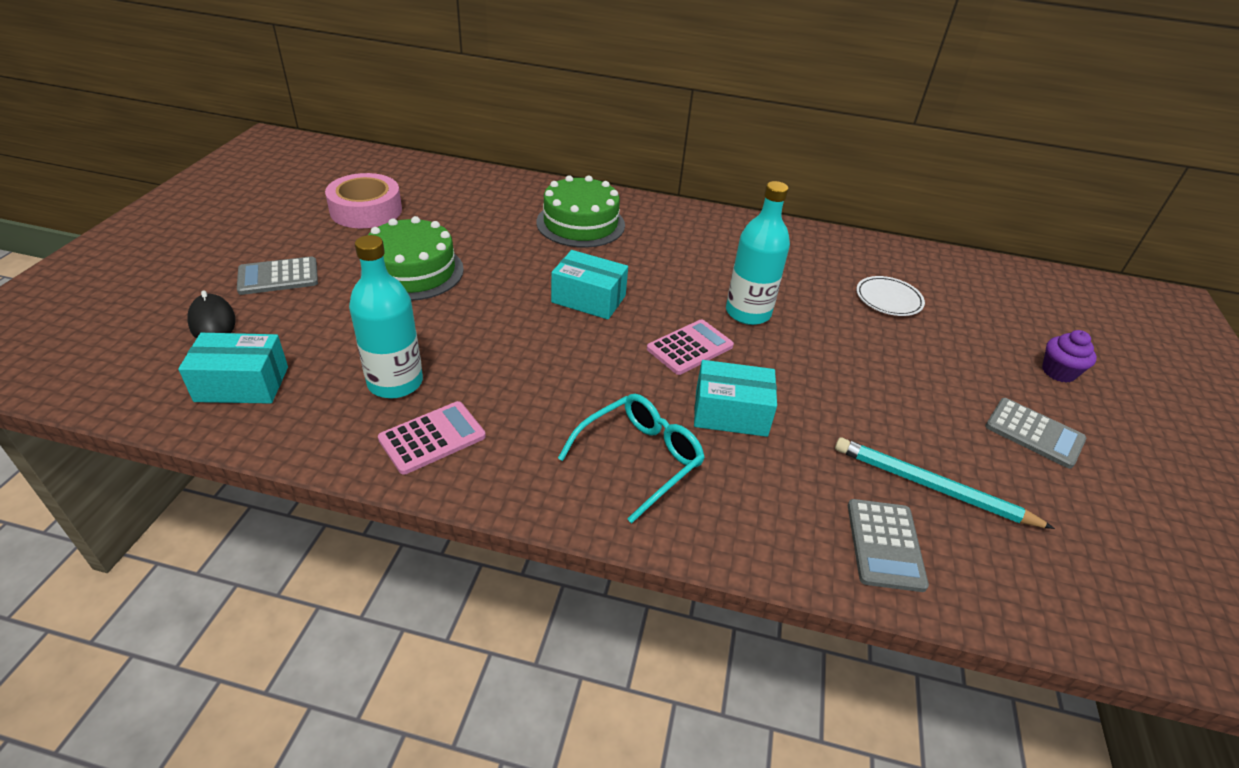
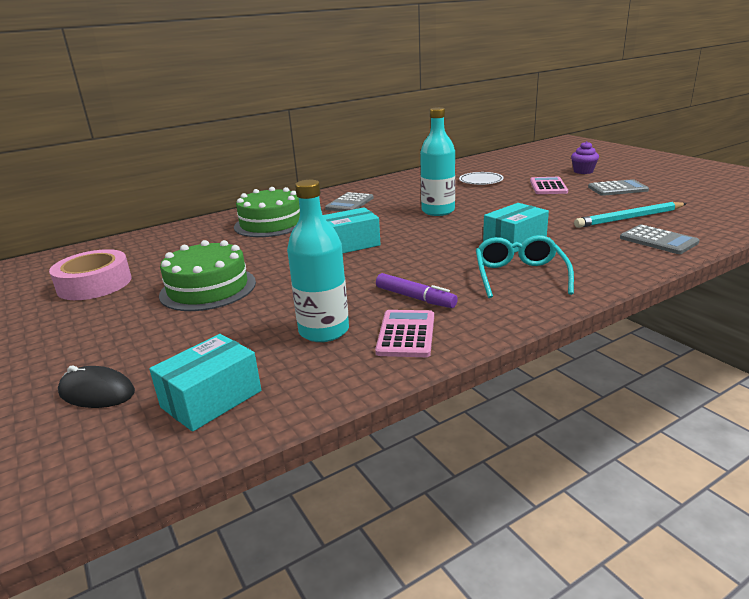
camera: 40 degrees left, 15 degrees down
grey calculator [237,256,318,295] -> grey calculator moved to [325,192,374,212]
pink calculator [647,319,734,375] -> pink calculator moved to [530,177,568,194]
none -> purple marker [376,273,458,308]

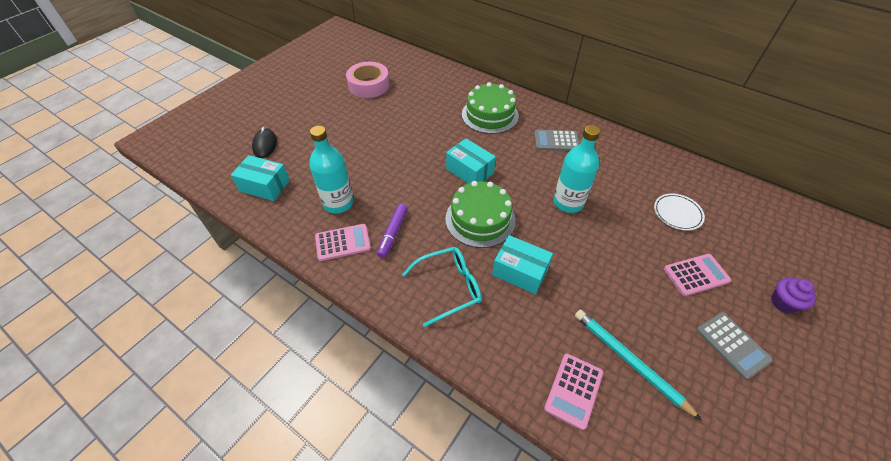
camera: 65 degrees right, 25 degrees up
green cake [159,240,256,311] -> green cake moved to [445,181,516,248]
grey calculator [620,225,699,254] -> pink calculator [544,354,603,430]

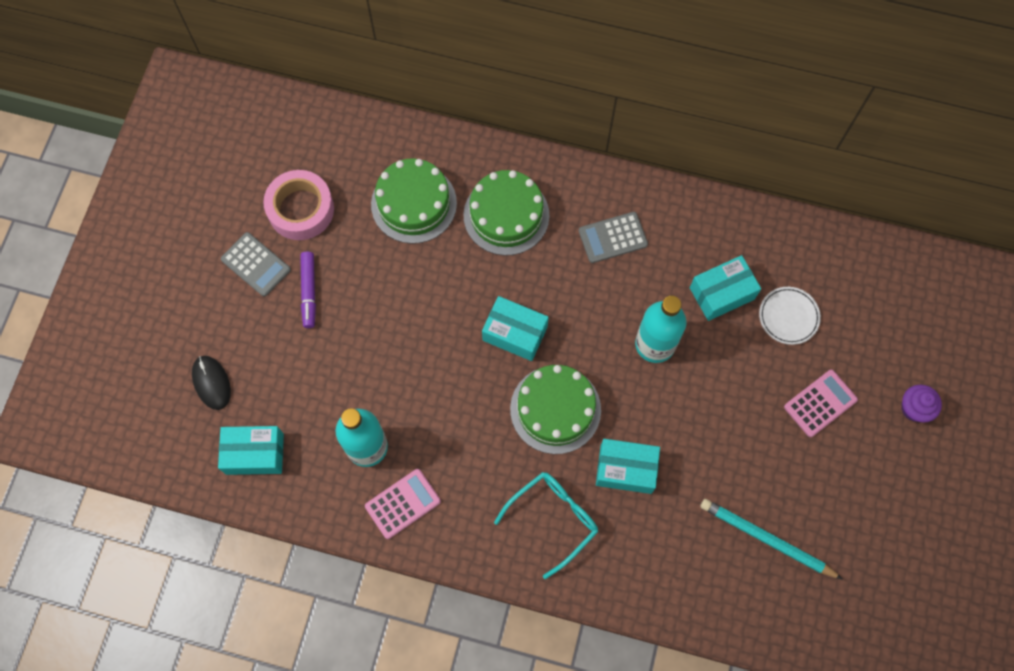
camera: 20 degrees left, 20 degrees up
purple marker [377,204,408,258] -> purple marker moved to [300,252,316,328]
pink calculator [544,354,603,430] -> none
grey calculator [696,312,773,380] -> grey calculator moved to [221,232,291,297]
none -> green cake [371,158,457,244]
none -> turquoise box [690,255,761,321]

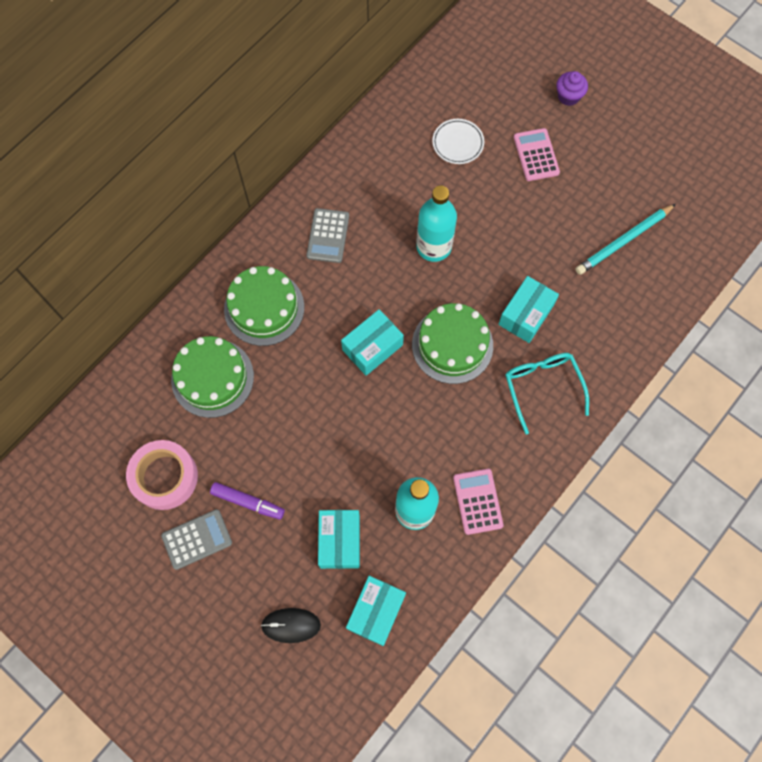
camera: 65 degrees left, 0 degrees up
turquoise box [690,255,761,321] -> turquoise box moved to [318,510,360,569]

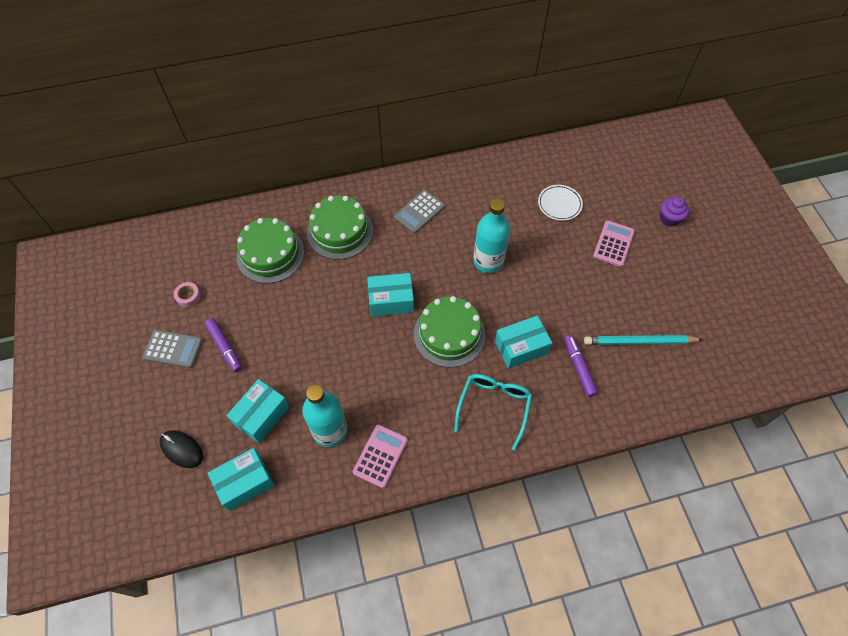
camera: 35 degrees right, 10 degrees down
pink tape [126,440,198,510] -> pink tape [174,282,201,307], size x0.45
none -> purple marker [564,335,598,397]

